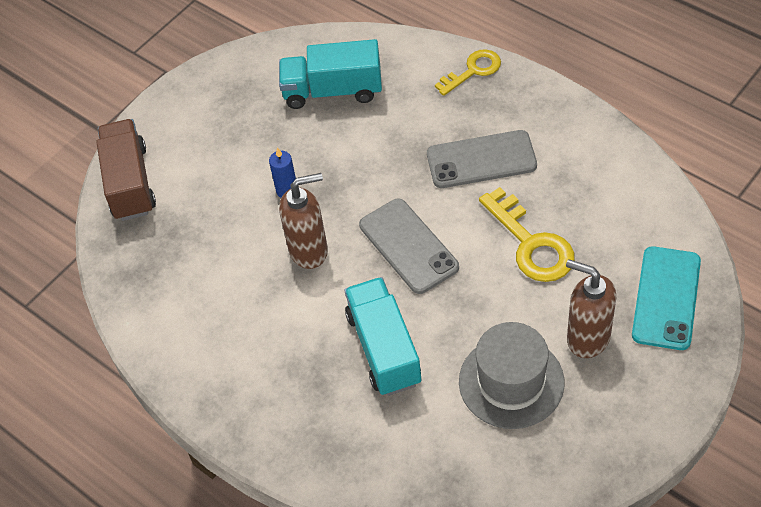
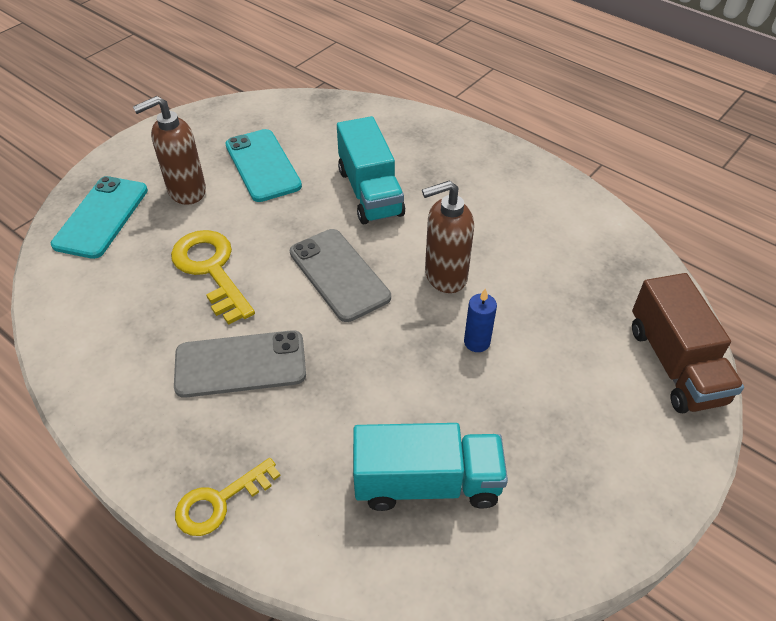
camera: 175 degrees right, 5 degrees down
grey hat [459,322,564,429] -> turquoise phone [225,129,302,202]
brown soap dispenser [566,259,616,358] -> brown soap dispenser turned 120 degrees clockwise [133,96,206,205]

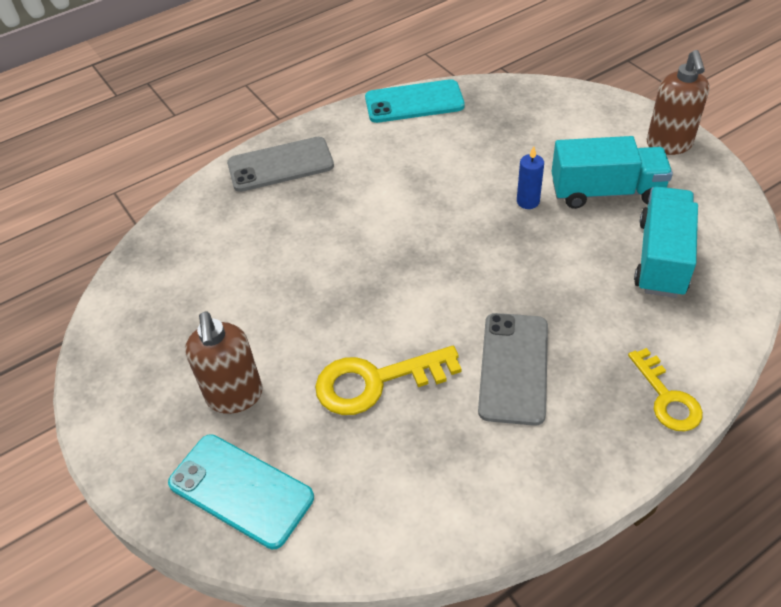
camera: 70 degrees left, 0 degrees up
turquoise phone [225,129,302,202] -> turquoise phone moved to [365,79,465,123]
grey phone [290,229,391,322] -> grey phone moved to [227,137,334,192]
turquoise truck [337,116,405,224] -> turquoise truck moved to [551,136,673,209]
brown soap dispenser [422,180,474,293] -> brown soap dispenser moved to [647,50,710,155]
brown truck [632,273,744,413] -> none

